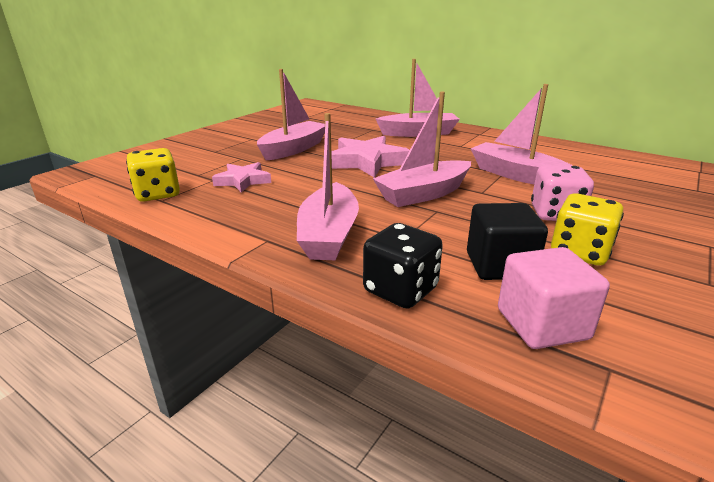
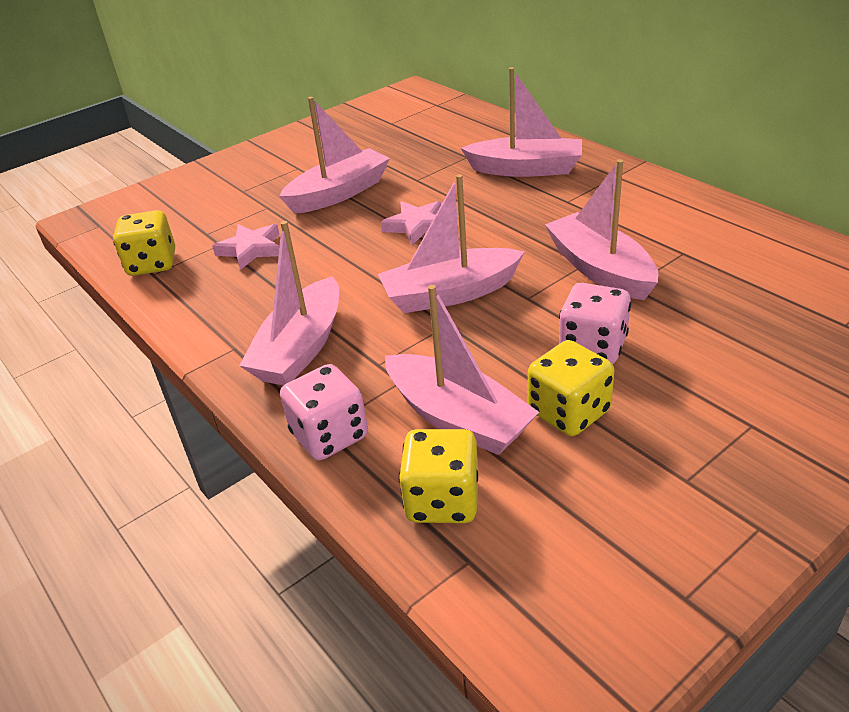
camera: 20 degrees right, 10 degrees up
pink star [331,136,410,178] -> pink star [381,201,441,245], size x0.62
black dice [363,223,443,309] -> pink dice [280,364,368,460]
black cube [467,203,548,280] -> pink boat [385,285,539,455]
pink cube [498,247,610,349] -> yellow dice [399,429,478,523]

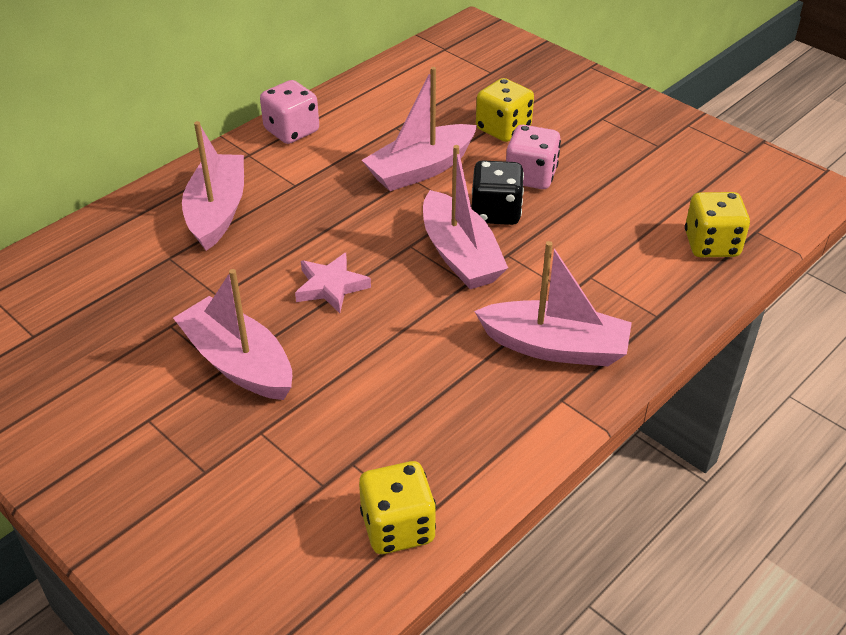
camera: 100 degrees left, 5 degrees up
pink star [212,224,280,270] -> none
pink dice [280,364,368,460] -> pink dice moved to [260,80,319,144]
pink boat [385,285,539,455] -> none
yellow dice [528,340,614,436] -> yellow dice moved to [476,78,534,142]
none -> black dice [472,160,524,225]

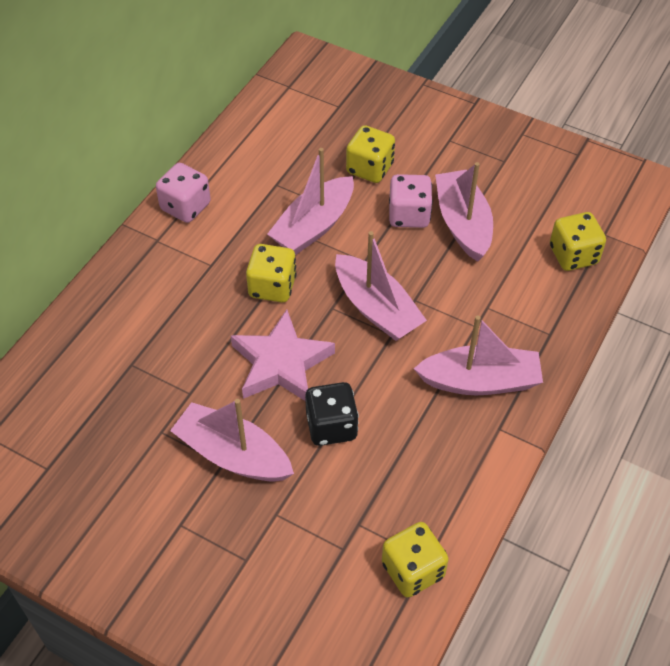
camera: 15 degrees left, 10 degrees up
pink boat [182,121,244,251] -> pink boat moved to [435,162,493,262]
pink star [295,253,371,313] -> pink star [231,309,335,401], size x1.61
black dice [472,160,524,225] -> black dice moved to [305,382,359,446]
none -> yellow dice [246,244,297,302]

